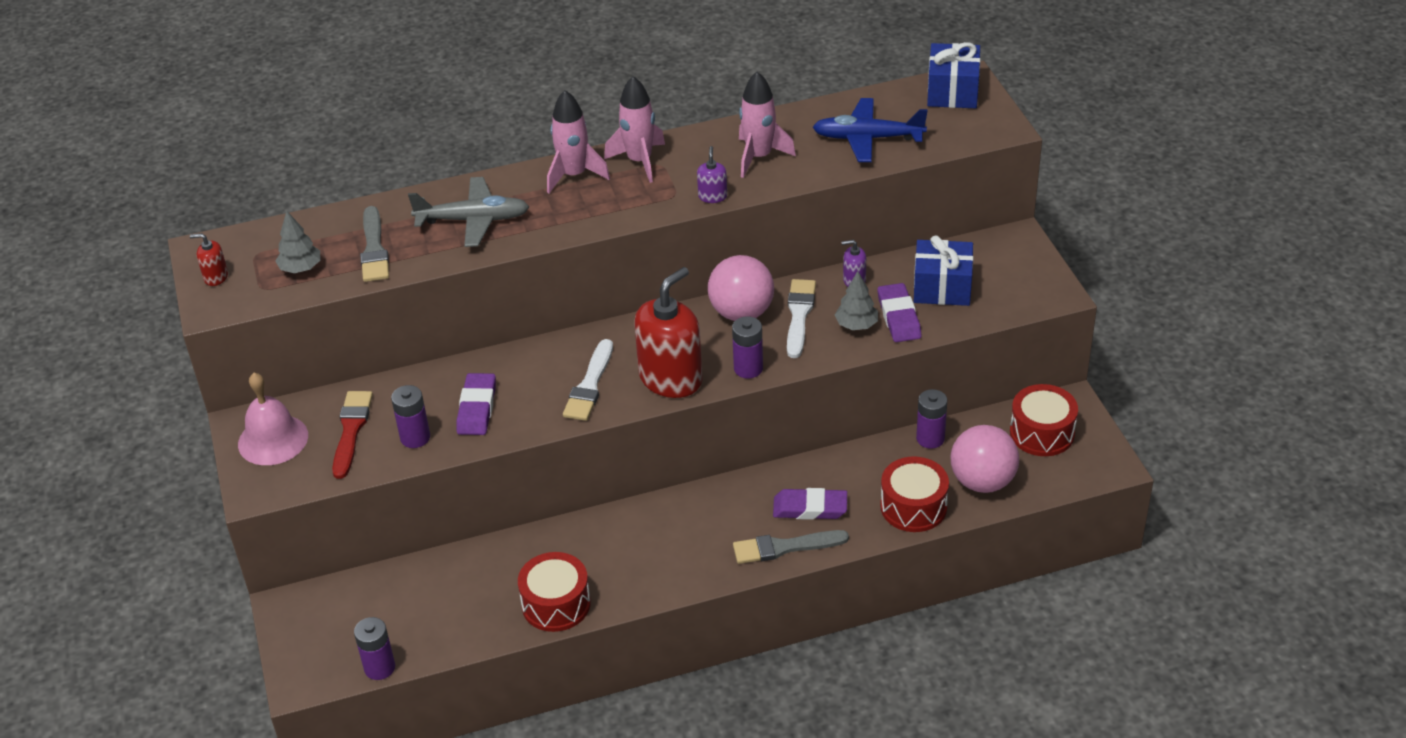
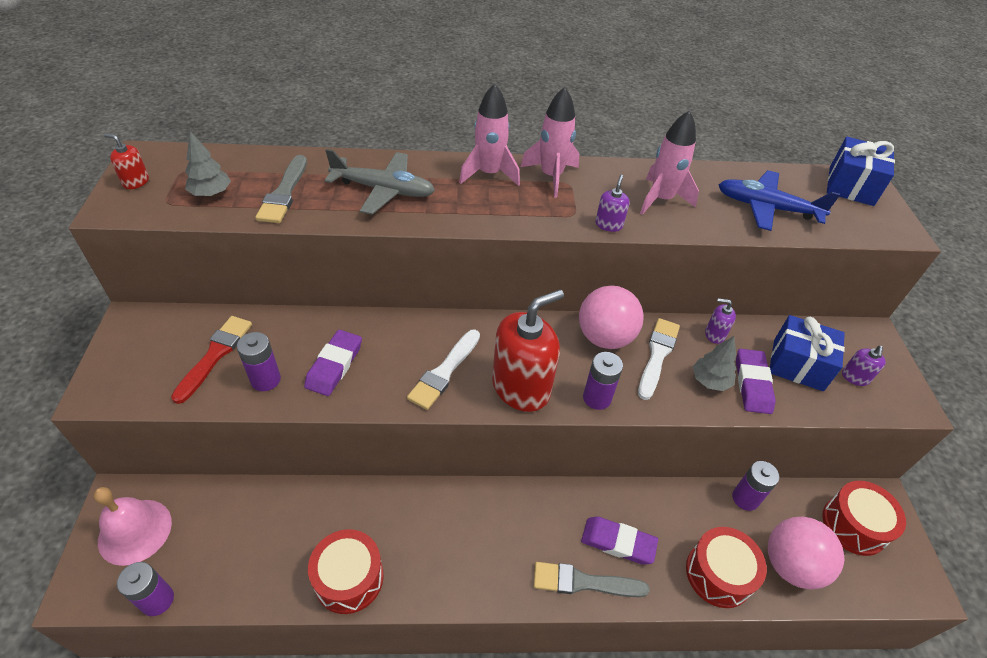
camera: 10 degrees right, 5 degrees up
pink bell [238,373,308,465] -> pink bell moved to [93,487,172,566]
none -> purple soap dispenser [842,346,886,386]

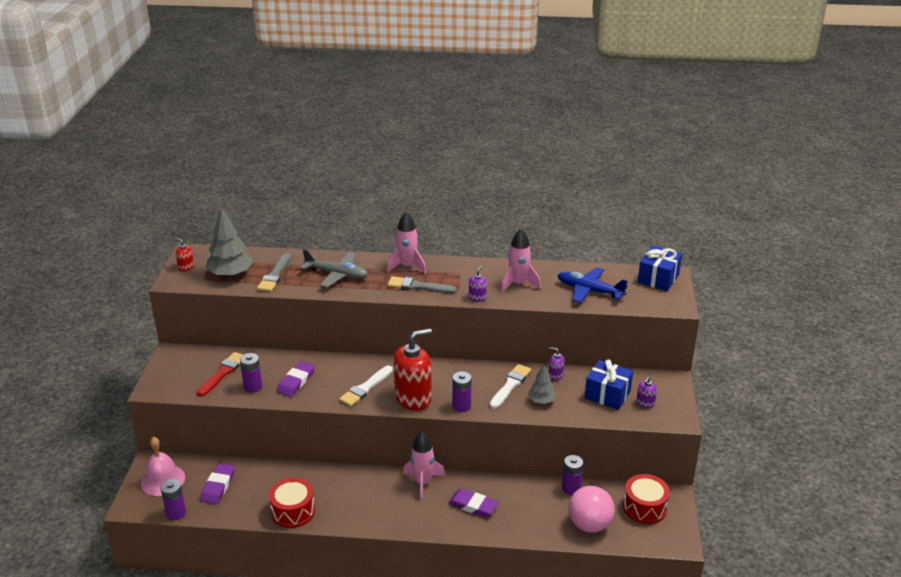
camera: 10 degrees right, 15 degrees down
grey tree [185,131,231,197] -> grey tree [206,208,254,278], size x1.75
pink rocket [521,87,579,197] -> pink rocket moved to [403,432,445,501]
grey brush [534,562,650,597] -> grey brush moved to [388,276,457,293]
pink ball [579,285,644,349] -> none
red drum [686,527,767,608] -> none
purple eraser [736,349,776,414] -> purple eraser moved to [200,463,235,504]

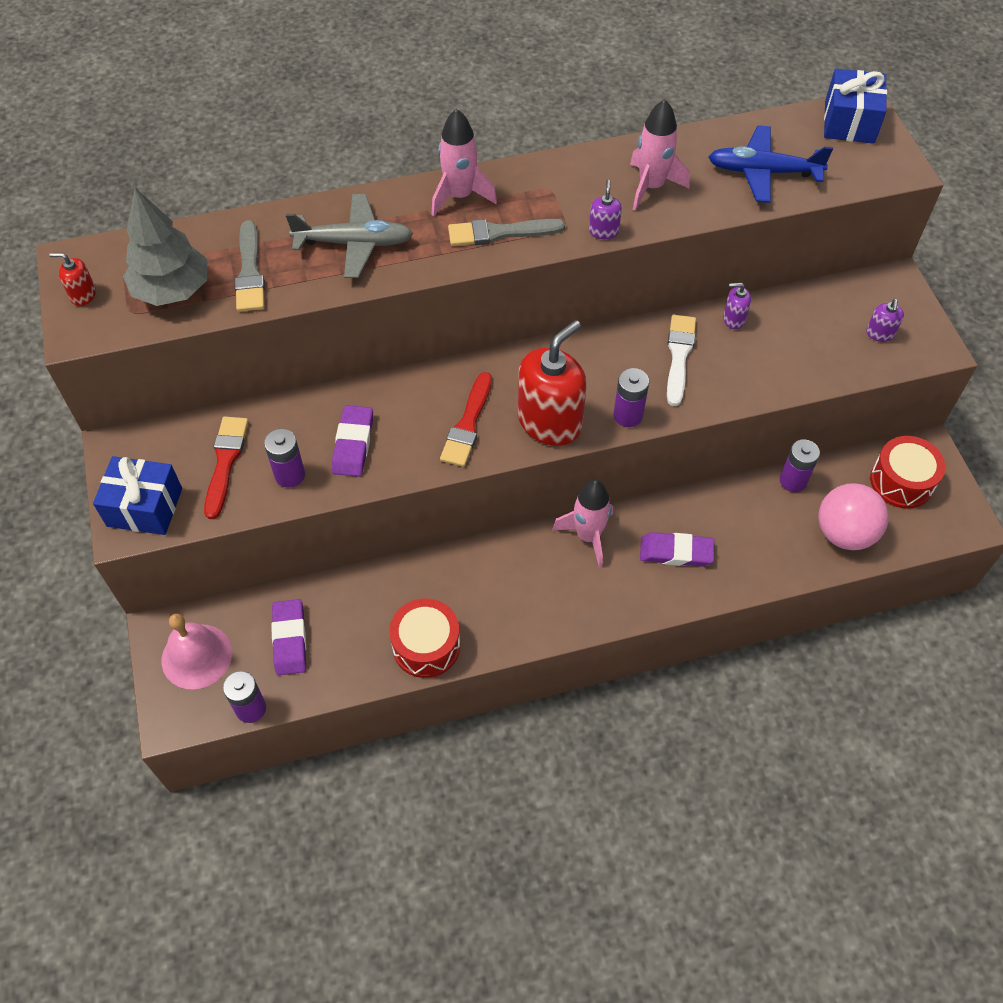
camera: 20 degrees left, 25 degrees up
white brush [339,365,393,407] -> red brush [440,372,492,467]
grey tree [528,365,557,404] -> none
blue gift [585,359,633,410] -> blue gift moved to [93,456,182,535]

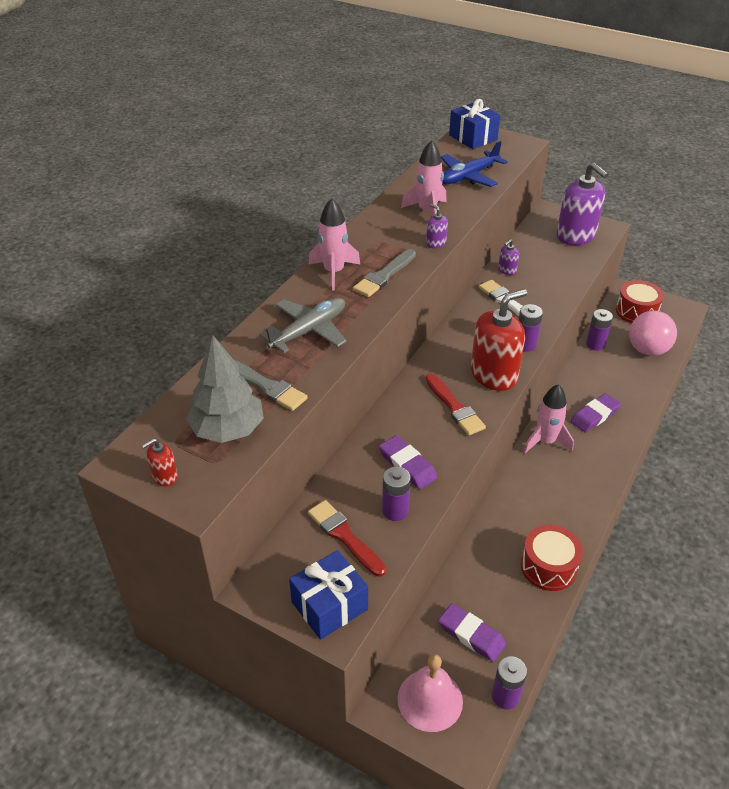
camera: 45 degrees left, 15 degrees down
red soap dispenser [518,320,587,446] -> red soap dispenser turned 60 degrees clockwise [471,289,527,391]
purple soap dispenser [866,299,904,342] -> purple soap dispenser [557,163,609,245], size x2.31

